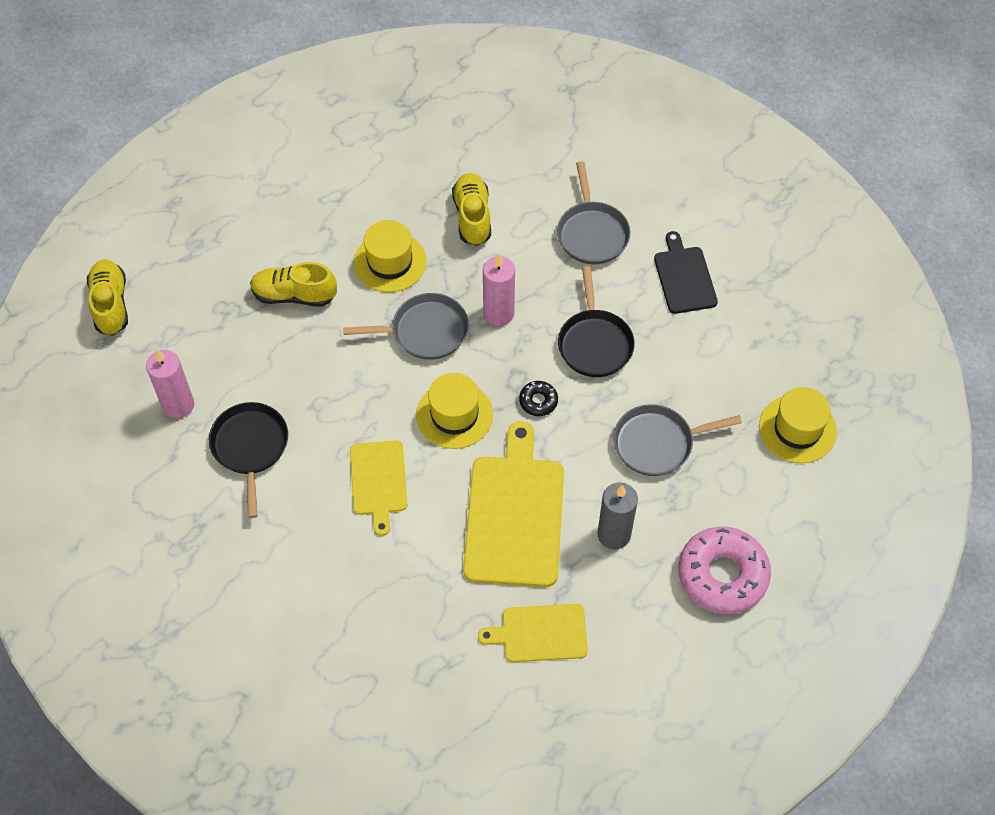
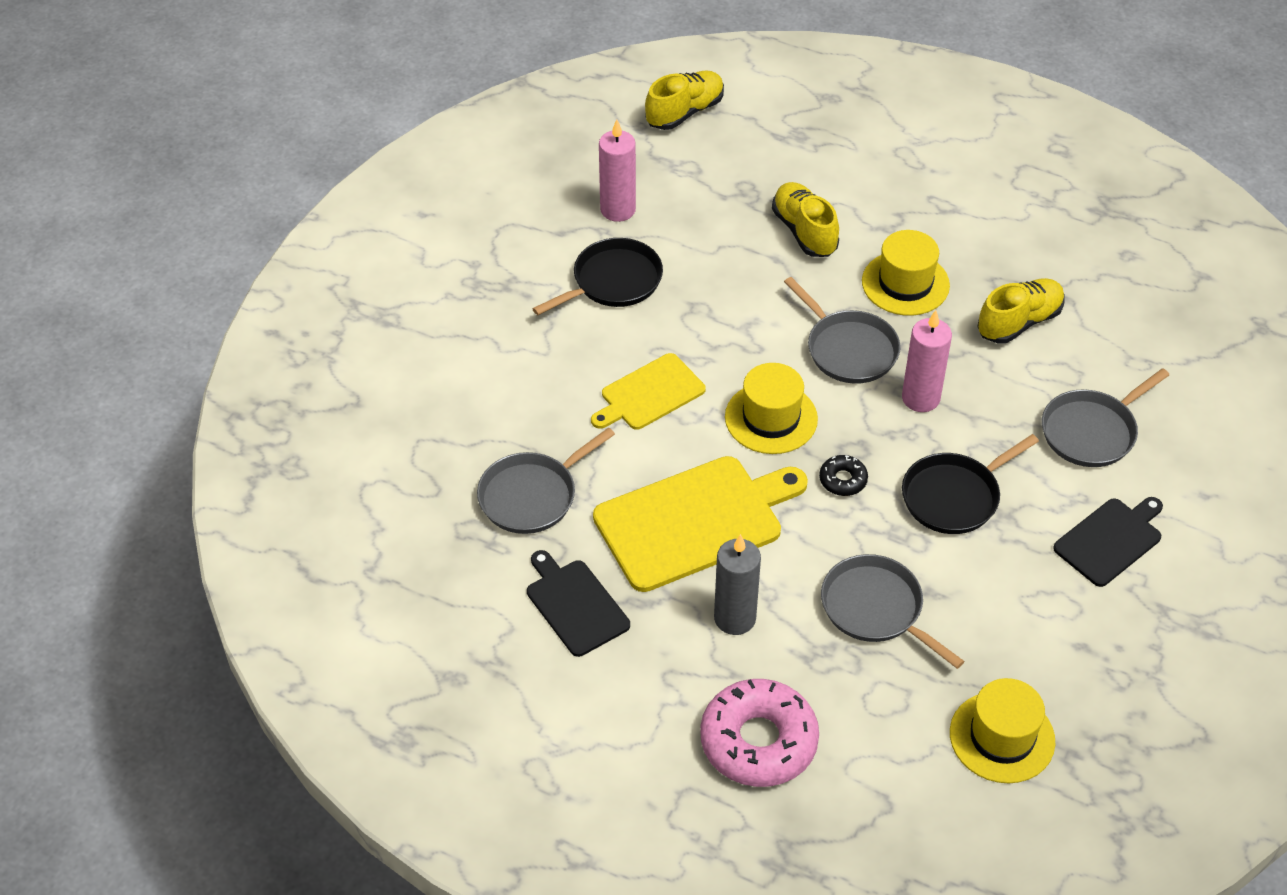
camera: 60 degrees right, 10 degrees down
yellow cutting board [478,604,588,662] -> black cutting board [527,550,630,657]
none -> grey pan [477,427,615,534]

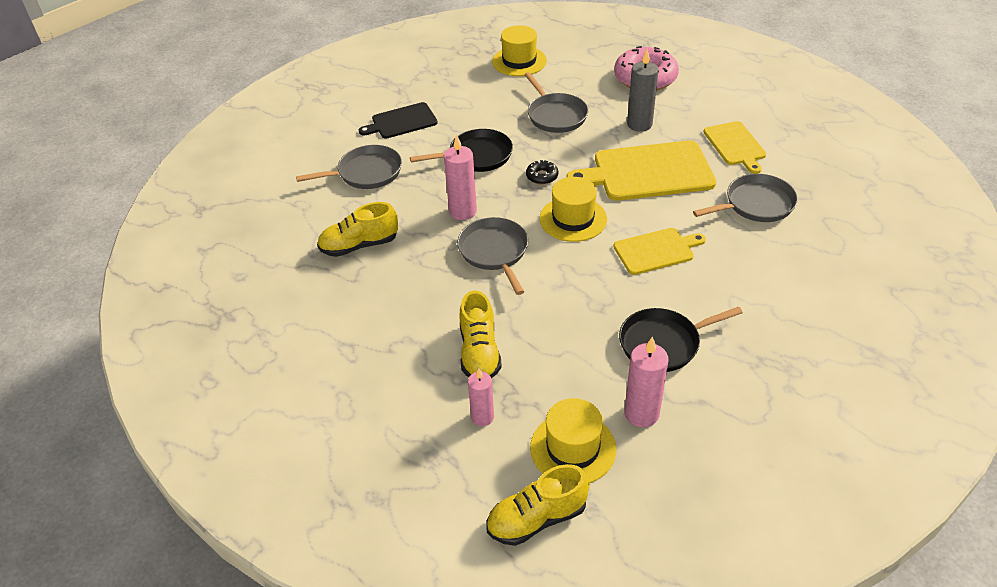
camera: 160 degrees left, 5 degrees down
black cutting board [527,550,630,657] -> yellow cutting board [704,121,766,174]
yellow hat [862,230,950,316] -> yellow hat moved to [530,398,616,483]
none -> pink candle [468,368,494,426]

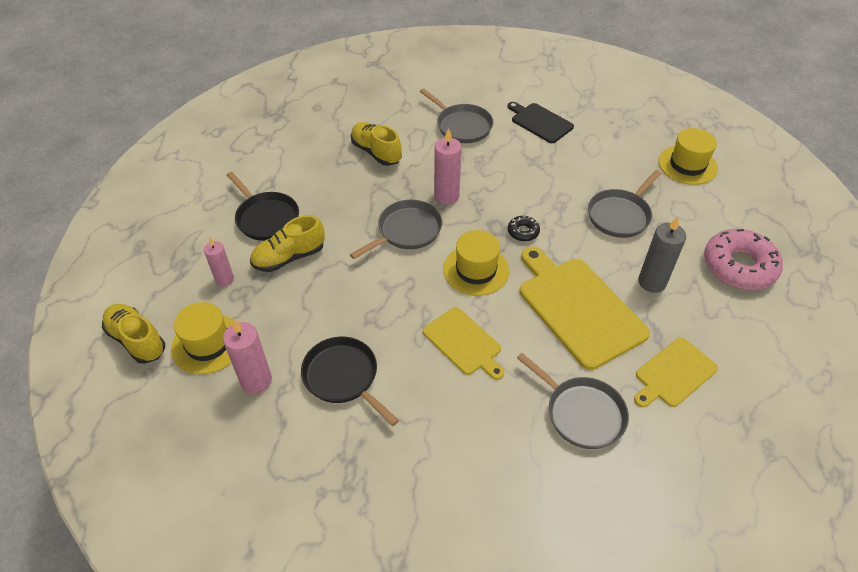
camera: 65 degrees right, 5 degrees up
black pan [410,129,513,172] -> black pan moved to [227,172,299,241]

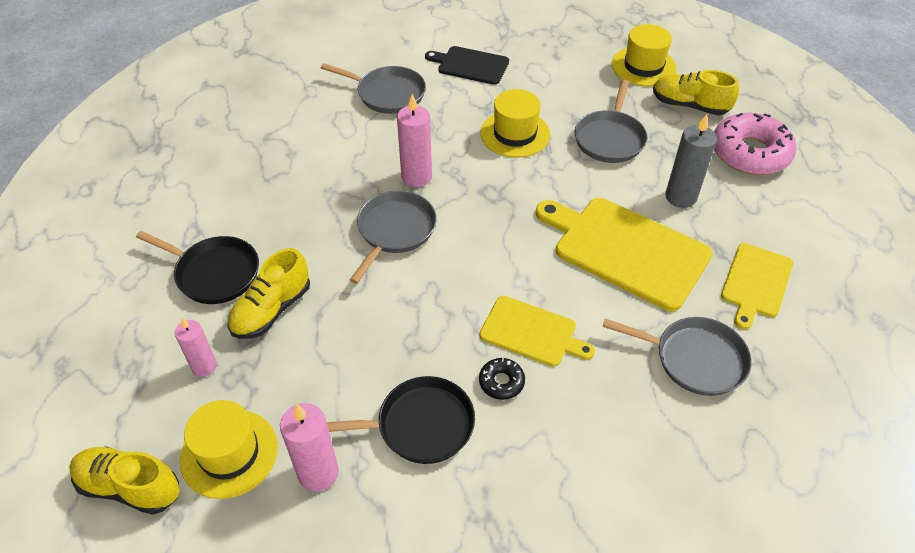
camera: 25 degrees left, 0 degrees up
black pan [301,336,399,426] -> black pan turned 150 degrees clockwise [327,376,475,464]
yellow shoe [351,122,402,166] -> yellow shoe moved to [653,70,739,115]
yellow hat [443,230,509,296] -> yellow hat moved to [480,89,550,158]
black donut [508,216,540,242] -> black donut moved to [479,358,525,400]

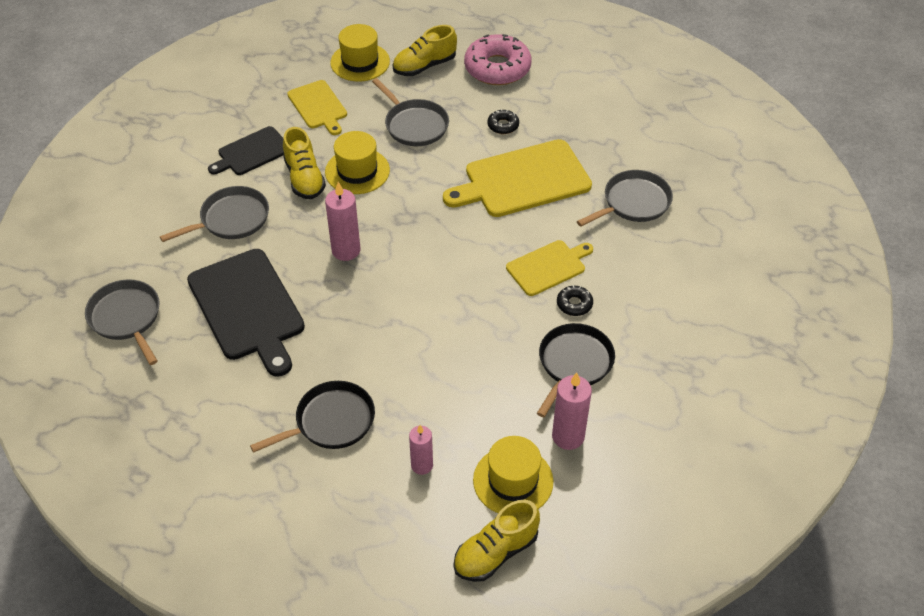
camera: 55 degrees left, 0 degrees up
yellow shoe [228,248,310,339] -> yellow shoe moved to [283,127,326,199]
grey pan [350,191,437,284] -> grey pan moved to [85,279,160,365]
grey candle [665,114,717,208] -> black donut [488,109,519,134]
yellow cutting board [721,243,793,329] -> yellow cutting board moved to [287,80,347,135]
none -> black cutting board [187,249,305,377]

